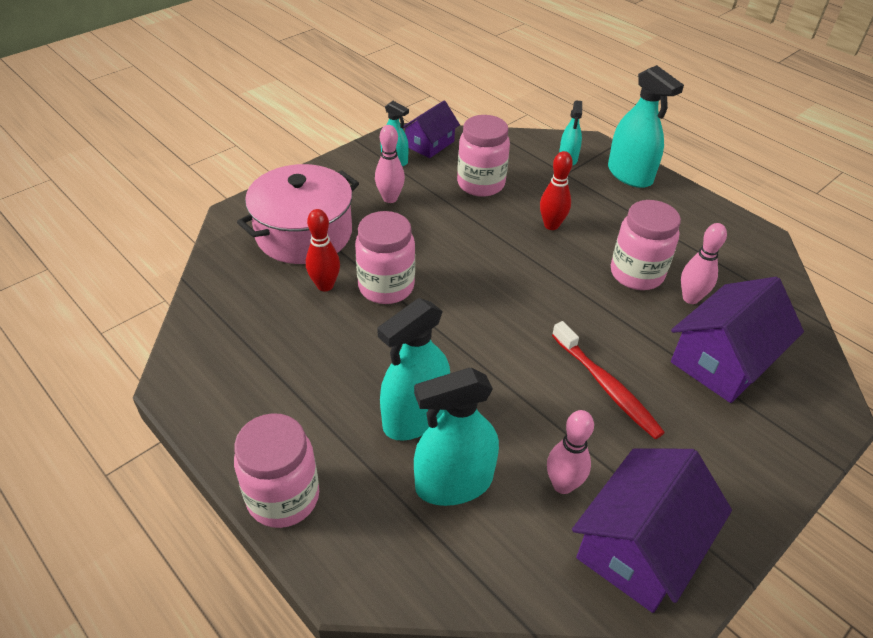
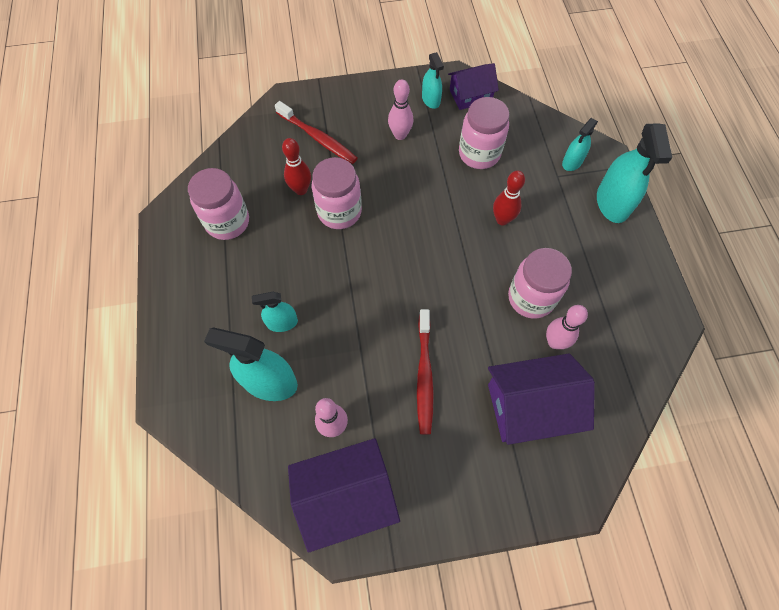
camera: 35 degrees right, 20 degrees up
pink jar [234,413,319,528] -> pink jar moved to [188,168,249,240]
pink pot [237,164,359,264] -> red toothbrush [275,101,358,164]
turquoise spray bottle [377,298,450,441] -> turquoise spray bottle [252,292,298,332], size x0.57

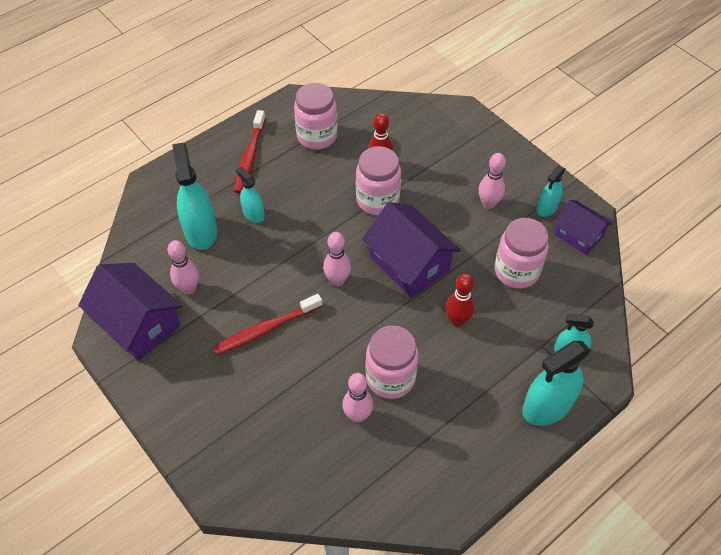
camera: 60 degrees right, 10 degrees down
red toothbrush [275,101,358,164] -> red toothbrush moved to [234,110,266,194]
purple house [488,354,595,445] -> purple house moved to [362,202,461,298]
none -> pink bowling pin [323,232,351,286]

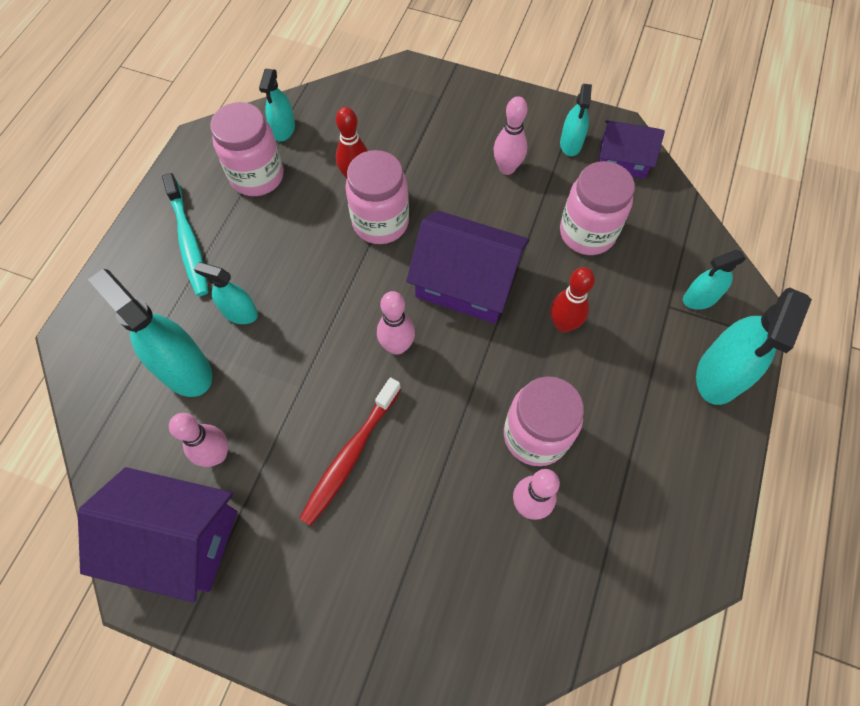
camera: 30 degrees left, 10 degrees up
red toothbrush [234,110,266,194] -> turquoise toothbrush [162,173,208,296]
none -> turquoise spray bottle [259,68,295,141]

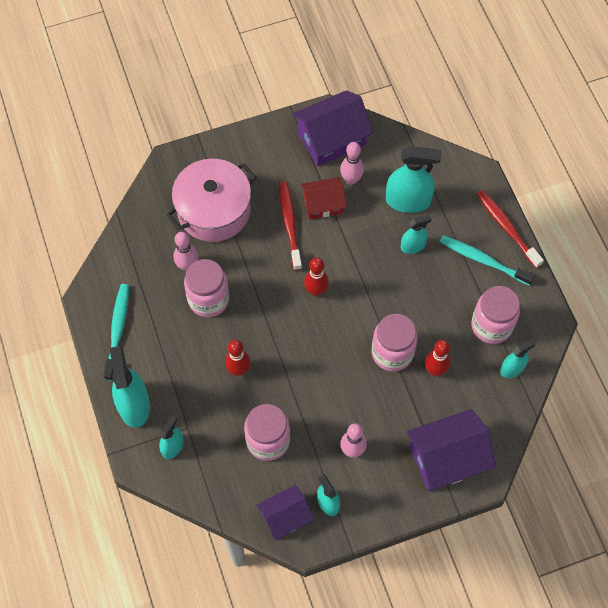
camera: 140 degrees right, 0 degrees up
turquoise spray bottle [259,68,295,141] -> turquoise spray bottle turned 90 degrees clockwise [500,339,535,378]
pink bowling pin [377,291,415,355] -> red bowling pin [304,257,329,296]
purple house [406,211,529,324] -> purple house moved to [406,409,496,491]
none -> turquoise toothbrush [103,284,129,381]
none -> pink pot [166,159,257,242]
none -> red house [301,177,346,220]
none -> red toothbrush [477,190,544,268]

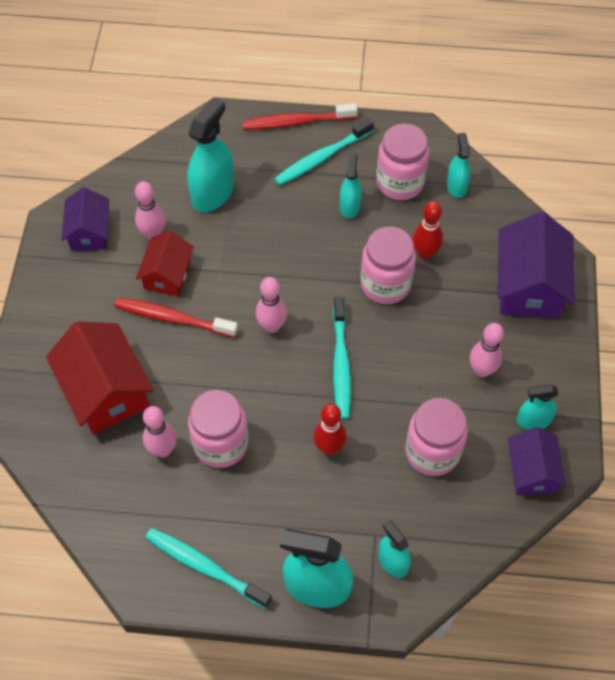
camera: 65 degrees left, 5 degrees down
pink pot [166,159,257,242] -> red house [46,321,154,434]
purple house [292,90,373,166] -> purple house [62,187,109,250], size x0.62
red bowling pin [304,257,329,296] -> pink bowling pin [256,277,287,333]
turquoise spray bottle [401,215,432,254] -> turquoise spray bottle moved to [340,153,361,219]
none -> turquoise toothbrush [333,297,351,419]

